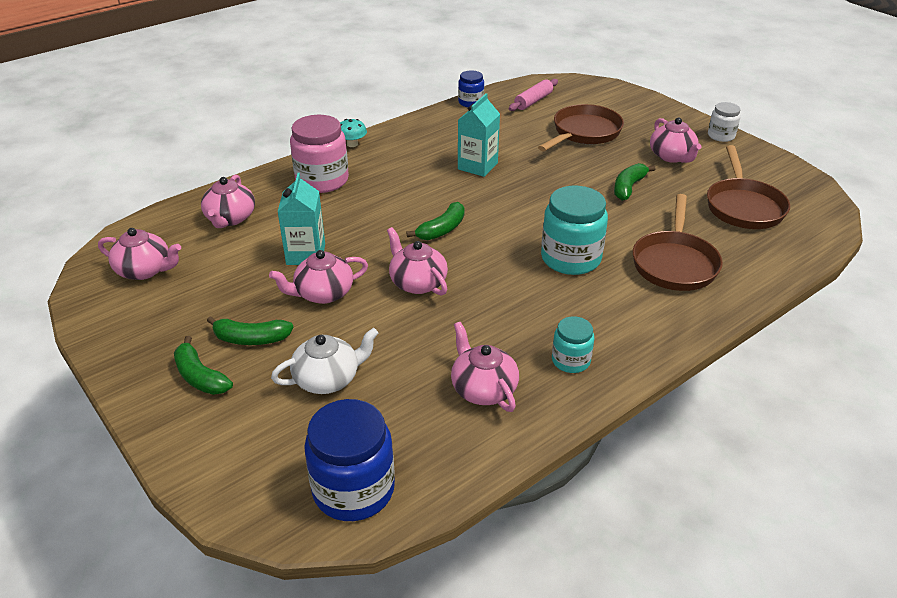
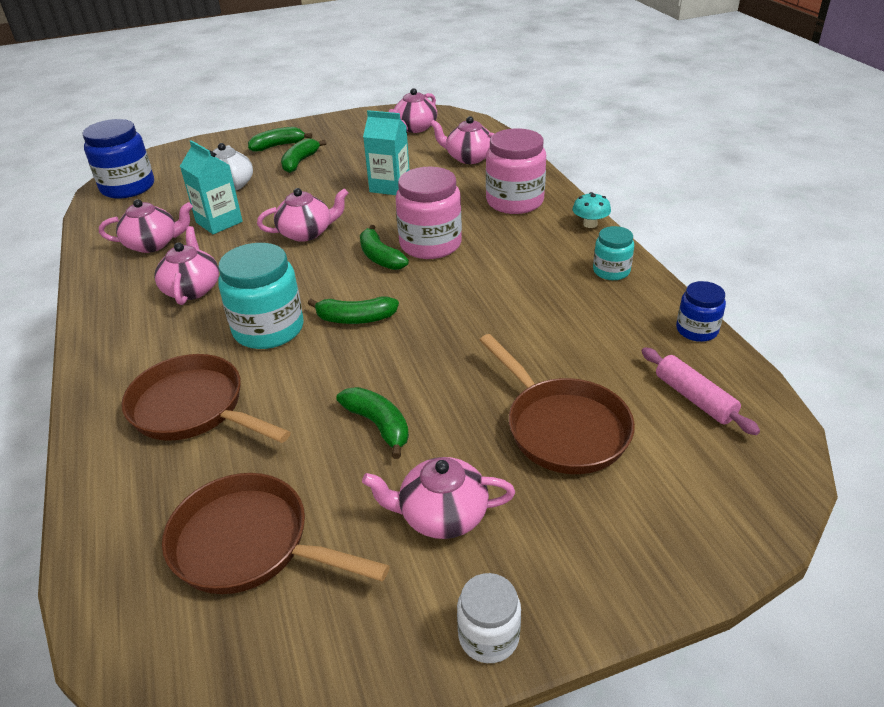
camera: 110 degrees right, 0 degrees up
pink teapot [269,250,368,304] -> pink teapot moved to [154,226,219,305]
turquoise carton [458,93,500,177] -> turquoise carton moved to [180,140,243,234]
turquoise jar [552,316,594,373] -> turquoise jar moved to [593,226,634,280]
none -> green banana [308,296,399,324]
none -> pink jar [395,167,462,259]

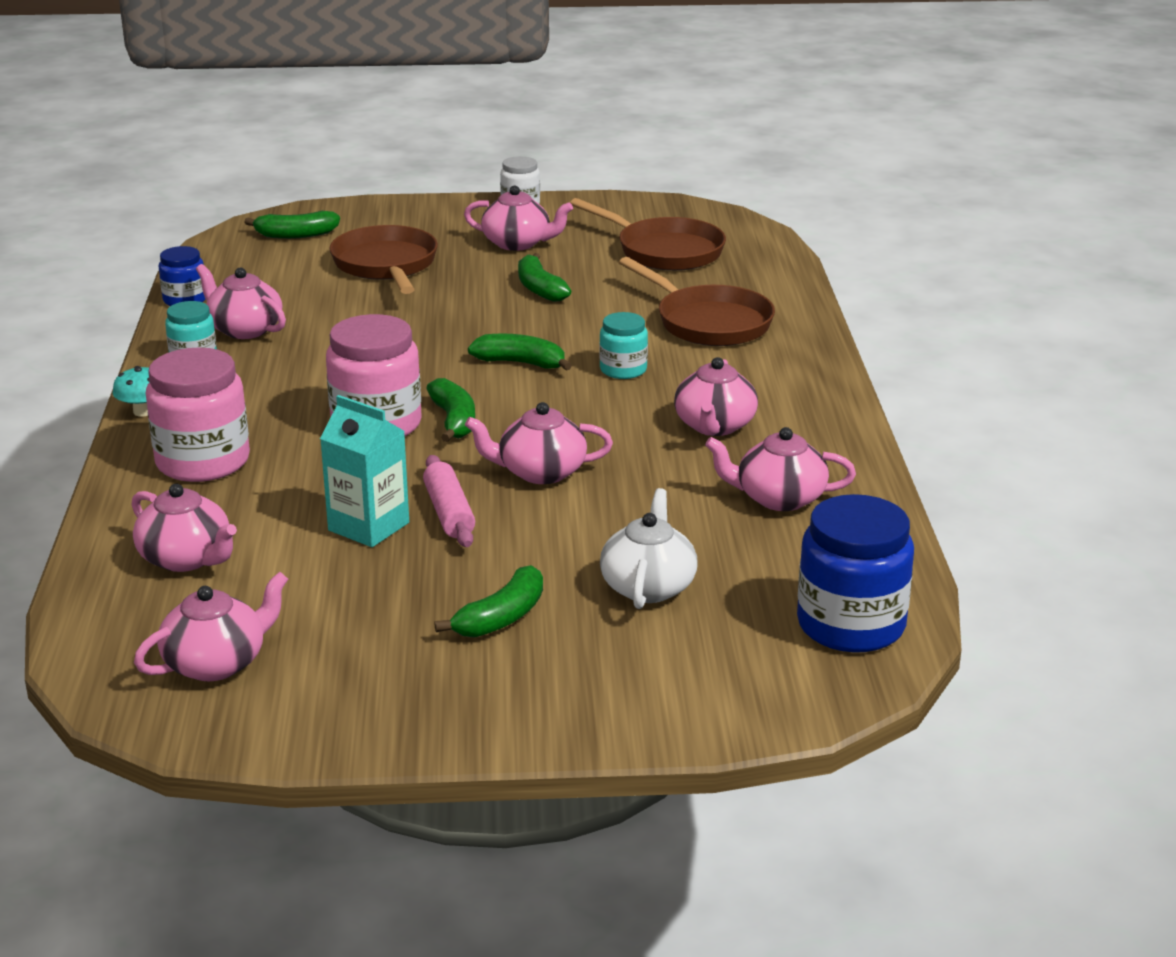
camera: 165 degrees left, 10 degrees down
turquoise carton [180,140,243,234] -> none
turquoise jar [218,243,304,349] -> turquoise jar [599,312,648,379], size x0.56
green banana [248,127,312,152] -> green banana moved to [244,211,340,239]
pink rolling pin [642,347,760,435] -> pink rolling pin moved to [423,455,475,547]
none -> pink teapot [196,264,286,339]

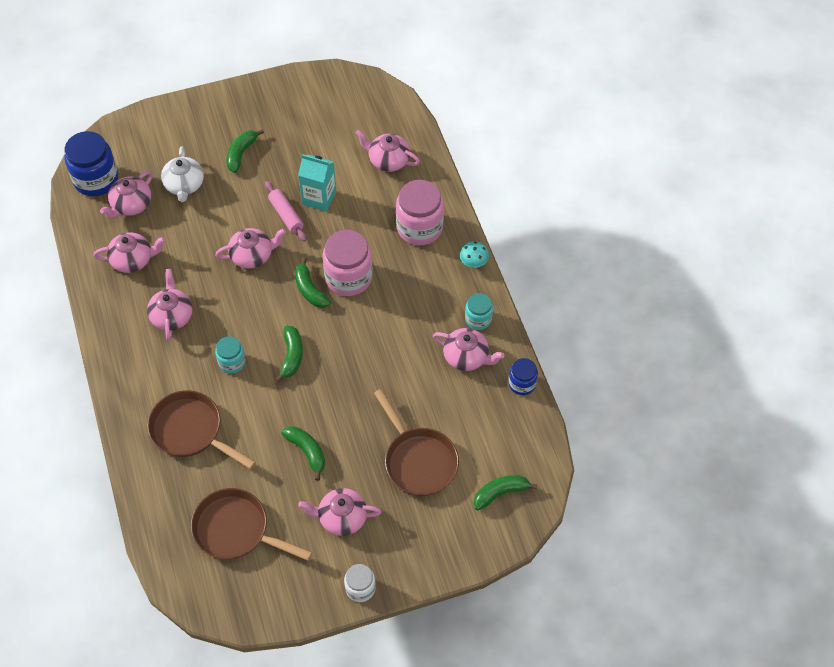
camera: 165 degrees right, 30 degrees up
pink teapot [134,572,288,681] -> pink teapot moved to [100,171,153,218]
green banana [468,334,572,371] -> green banana turned 90 degrees counterclockwise [276,326,303,383]

